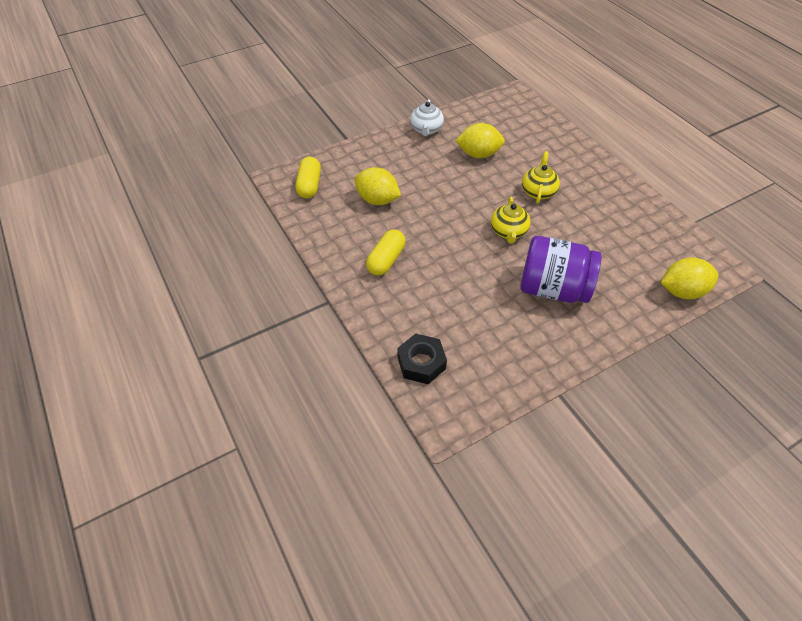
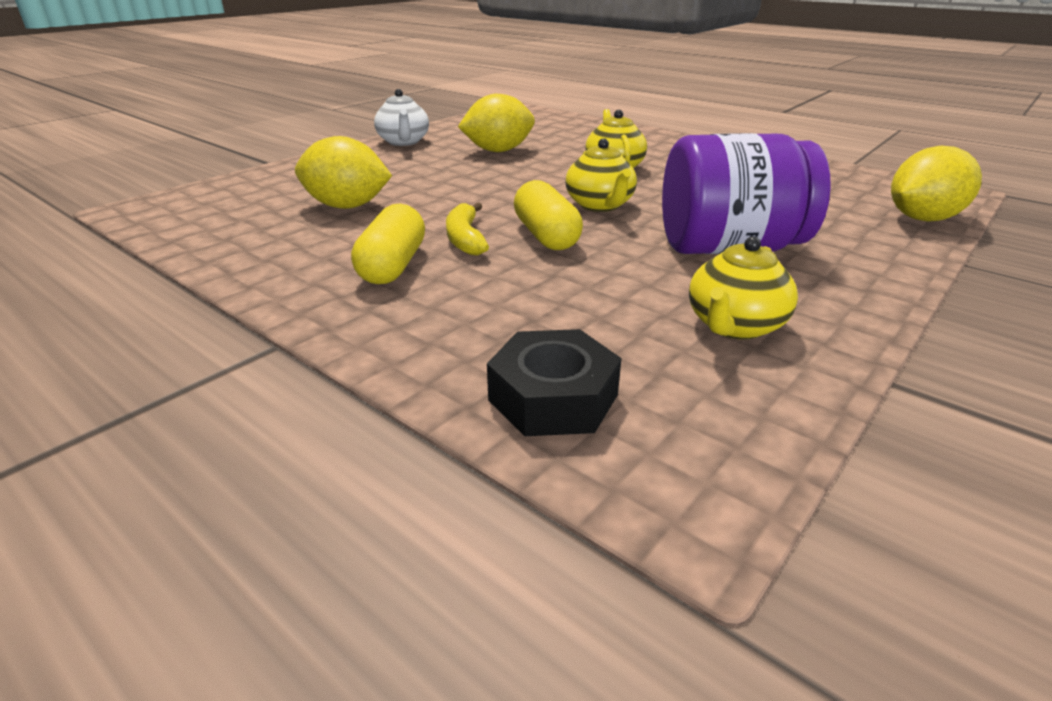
camera: 20 degrees left, 20 degrees down
yellow capsule [295,157,321,198] -> yellow capsule moved to [514,180,583,250]
none -> yellow banana [446,203,489,255]
none -> yellow teapot [689,236,798,340]

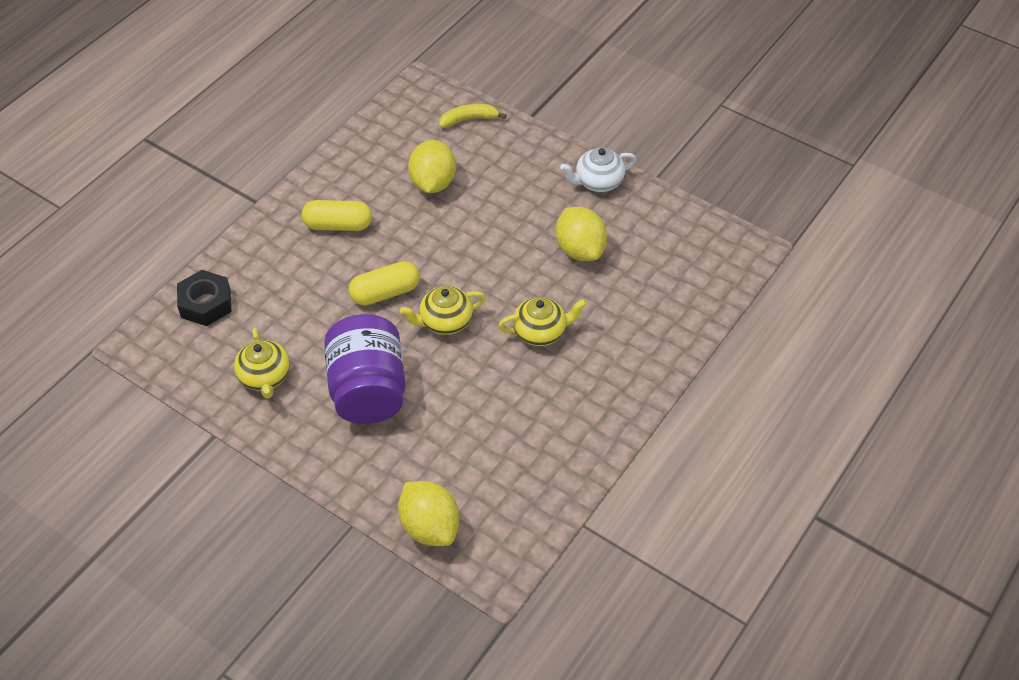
camera: 85 degrees right, 20 degrees up
yellow banana [446,203,489,255] -> yellow banana moved to [439,104,507,128]
yellow teapot [689,236,798,340] -> yellow teapot turned 135 degrees counterclockwise [234,328,290,399]

